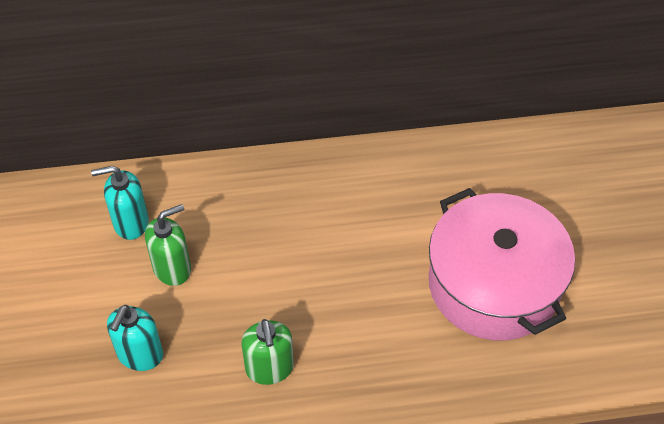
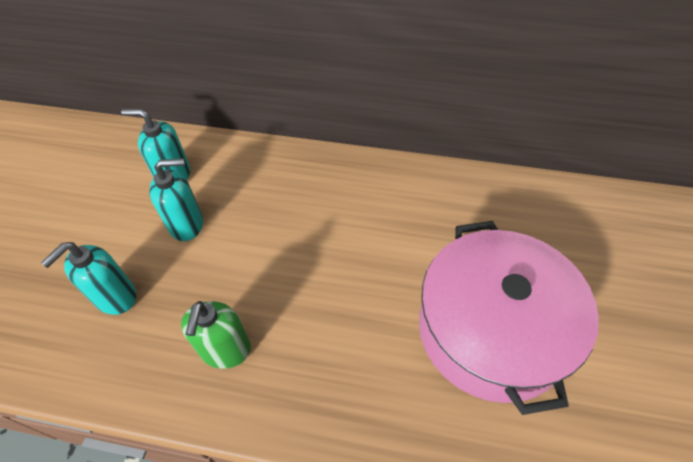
camera: 20 degrees right, 0 degrees up
green soap dispenser [145,204,191,286] -> turquoise soap dispenser [149,158,203,241]

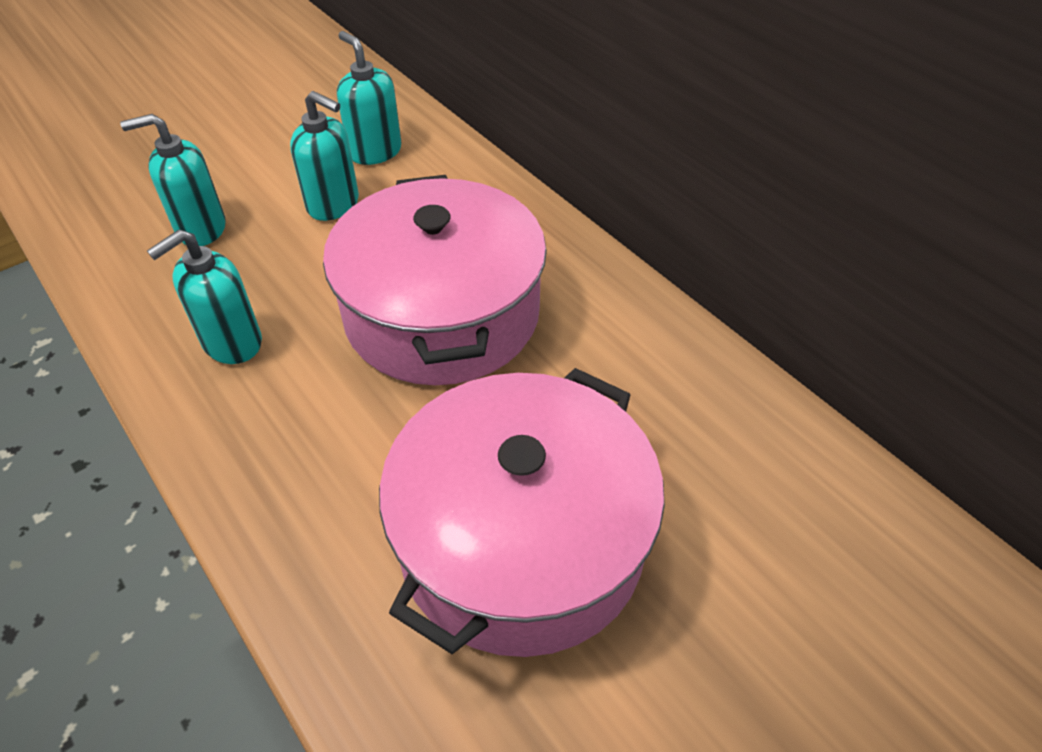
camera: 40 degrees right, 5 degrees down
green soap dispenser [181,301,251,369] -> turquoise soap dispenser [147,230,262,364]
none -> pink pot [323,175,547,385]

